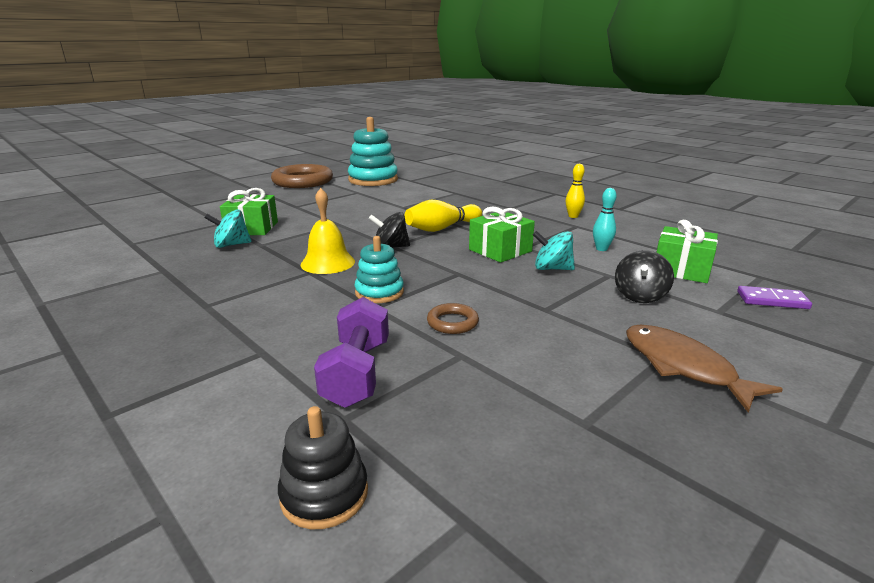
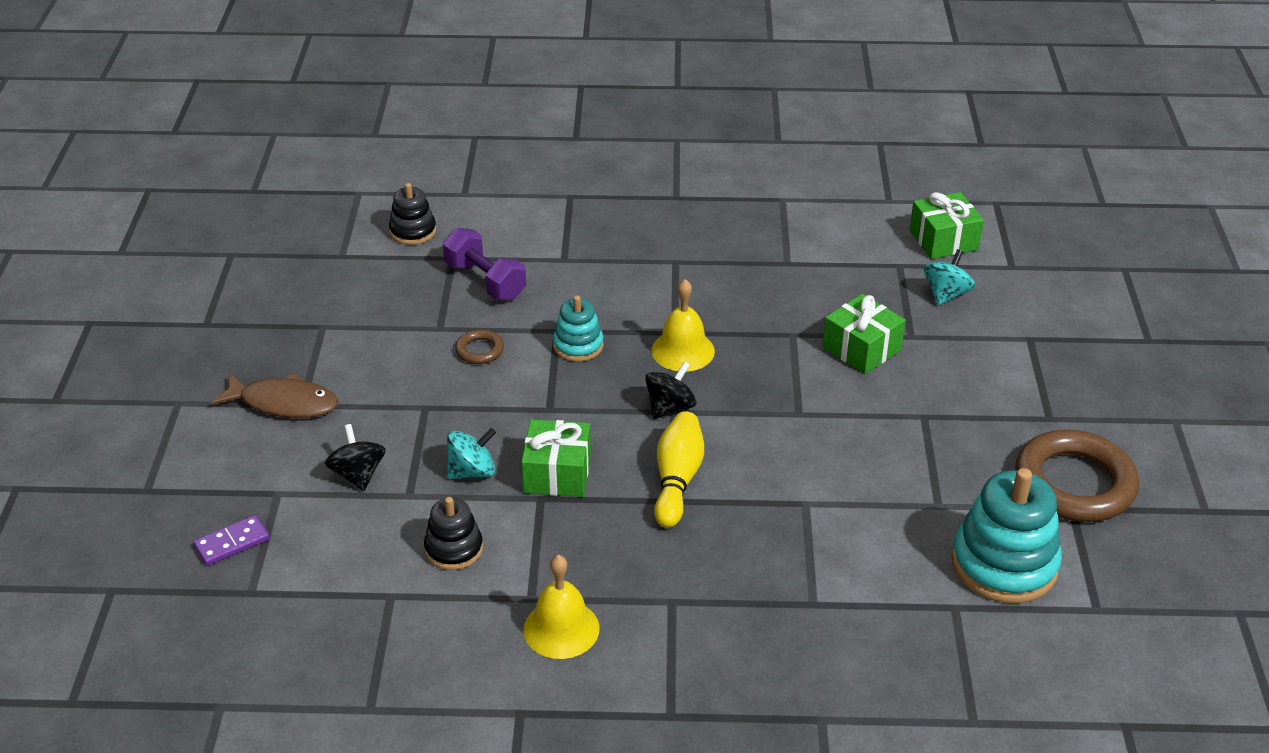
camera: 135 degrees right, 15 degrees up
turquoise spinning top [204,209,252,248] -> turquoise spinning top moved to [924,249,975,306]
yellow bowling pin [566,163,585,218] -> yellow bell [523,555,600,659]
turquoise bowling pin [593,188,617,251] -> black stacking toy [424,497,483,570]
green gift [656,220,718,283] -> green gift moved to [909,192,984,259]

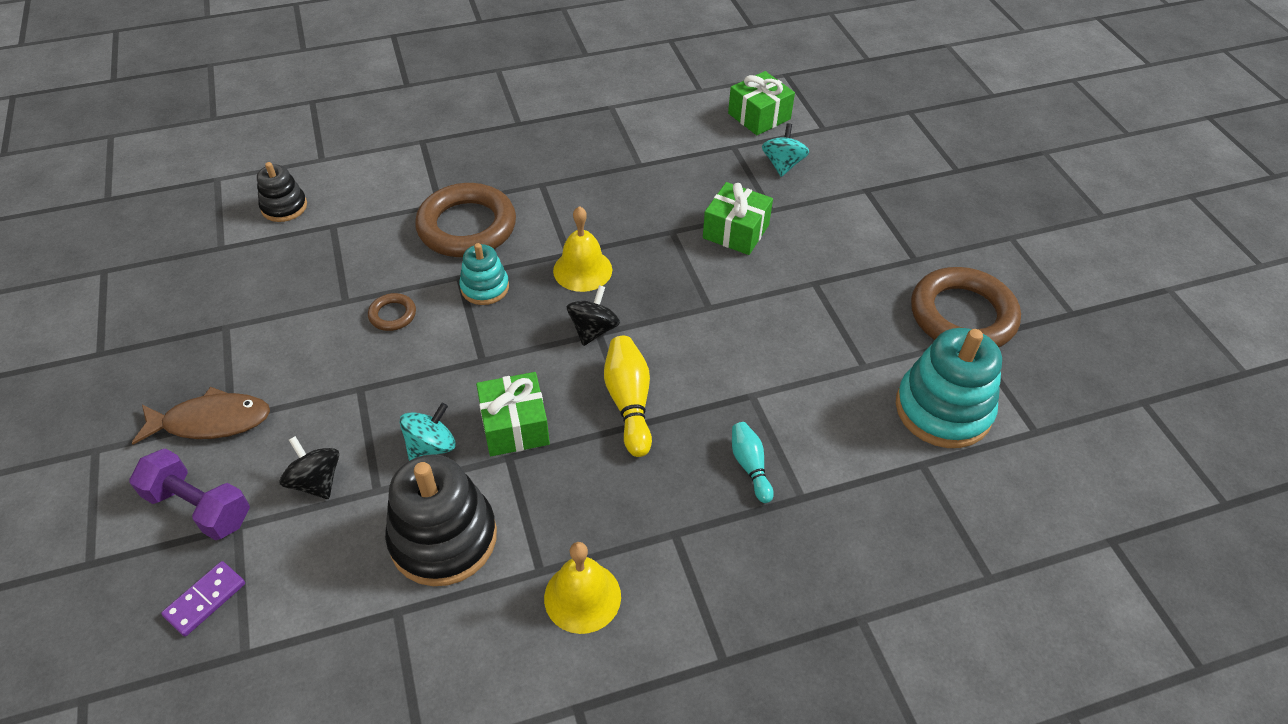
camera: 20 degrees left, 10 degrees up
black stacking toy [424,497,483,570] -> black stacking toy [385,454,497,586], size x1.80
purple dumbbell [443,228,526,300] -> purple dumbbell moved to [129,448,250,540]
none -> brown ring [415,183,516,257]
none -> turquoise bowling pin [732,422,774,503]

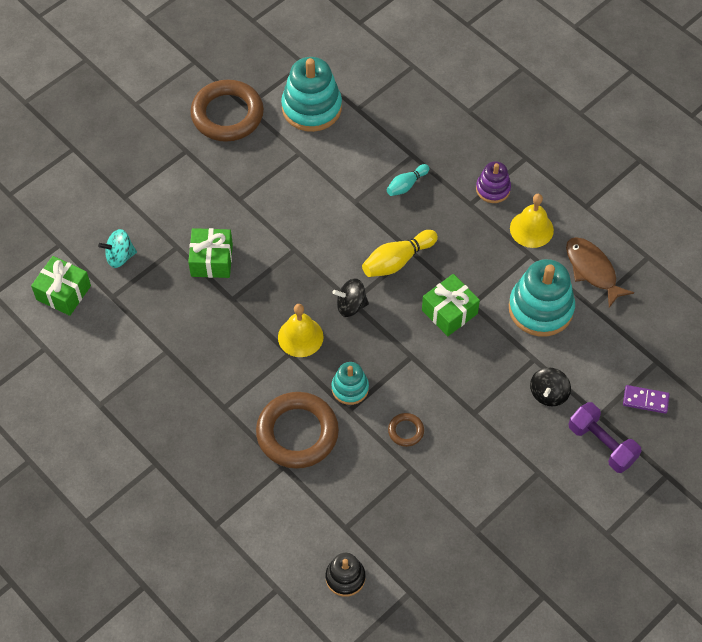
camera: 115 degrees left, 10 degrees up
purple dumbbell [129,448,250,540] -> purple dumbbell turned 45 degrees counterclockwise [569,402,641,473]
brown fish [132,387,270,445] -> brown fish moved to [566,237,634,308]
black stacking toy [385,454,497,586] -> turquoise stacking toy [509,259,575,337]
turquoise spinning top [400,403,456,461] -> none
none -> purple stacking toy [476,161,511,203]

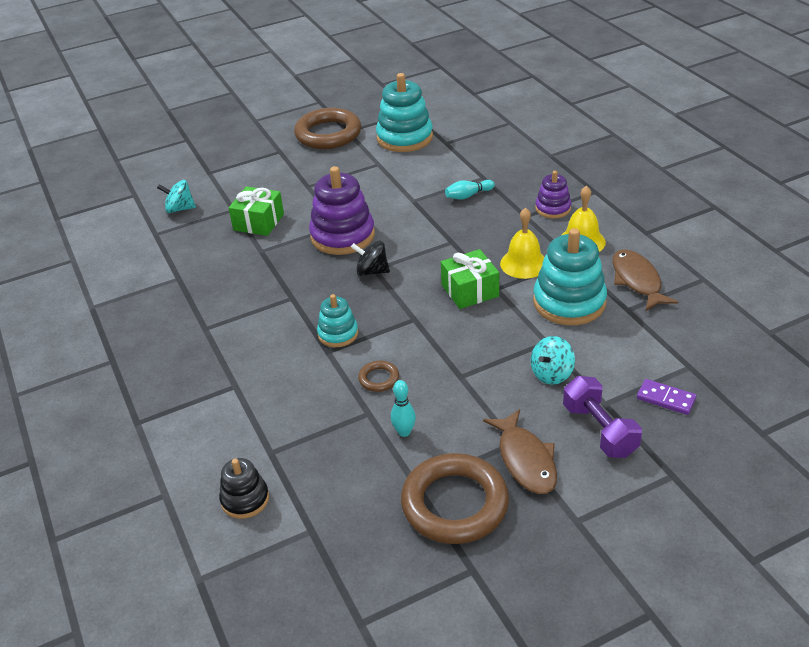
camera: 20 degrees right, 20 degrees down
green gift [31,256,91,316] -> none
brown ring [256,392,339,469] -> brown ring moved to [401,453,509,544]
yellow bell [278,304,324,357] -> yellow bell moved to [500,208,545,279]
yellow bowling pin [362,230,438,277] -> none
black spinning top [530,367,571,406] -> turquoise spinning top [531,336,575,385]
none -> purple stacking toy [309,166,375,255]
none -> turquoise bowling pin [391,380,416,437]
none -> brown fish [483,409,557,494]

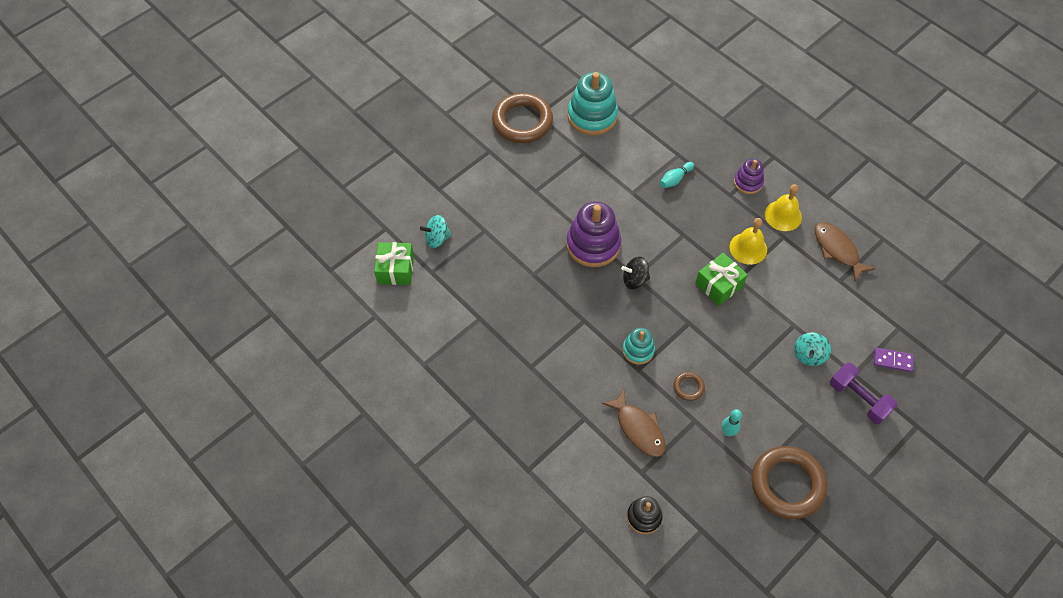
camera: 20 degrees left, 20 degrees up
green gift [229,186,284,236] -> green gift moved to [374,242,414,285]
brown fish [483,409,557,494] -> brown fish moved to [601,389,666,457]
turquoise stacking toy [533,228,607,325] -> none

